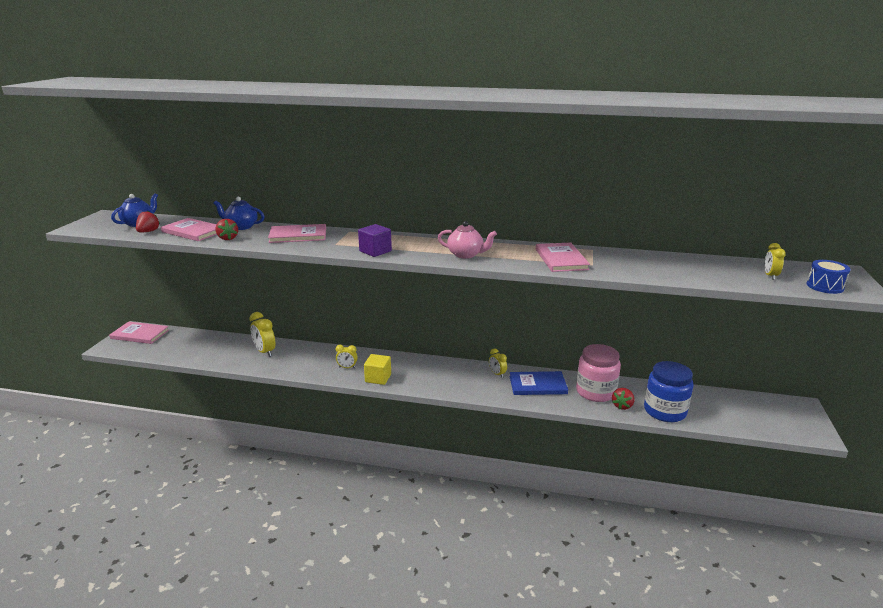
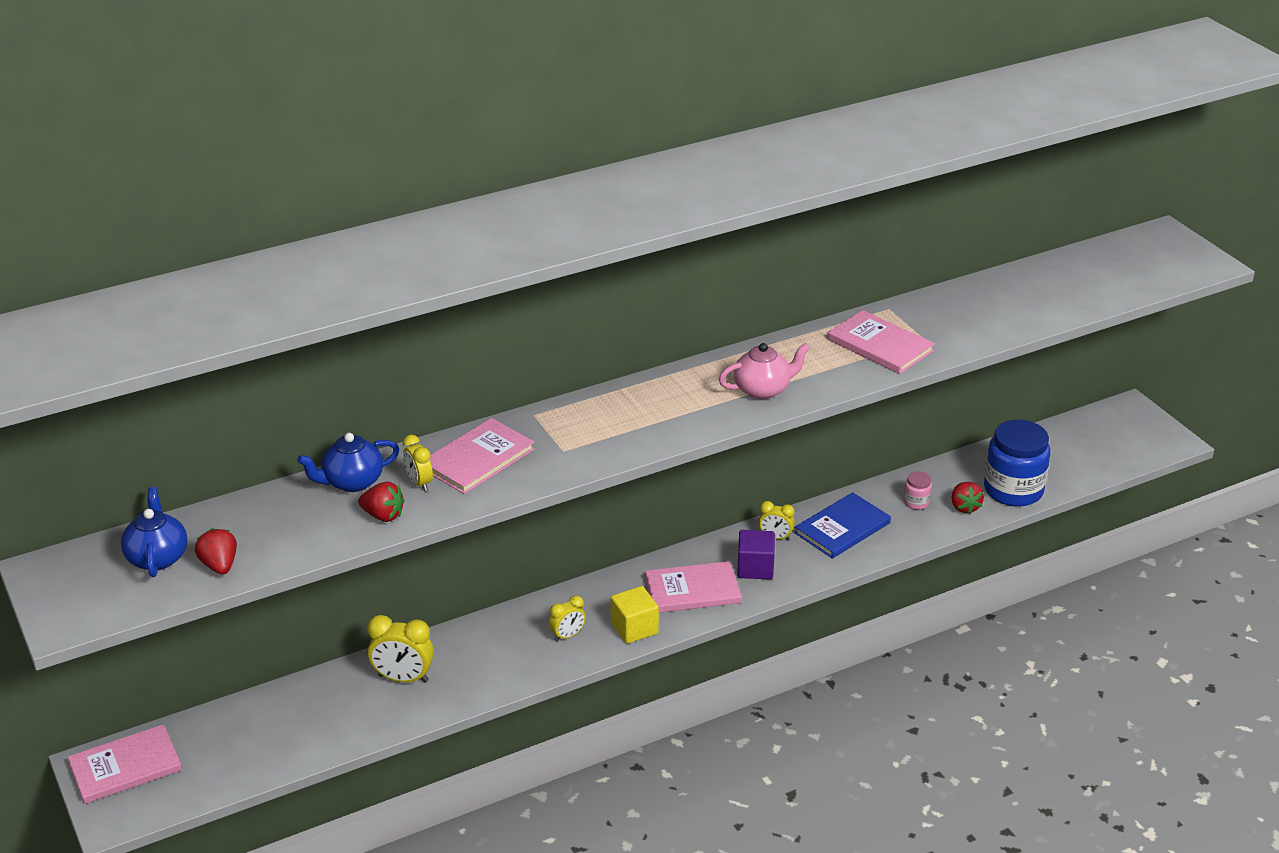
camera: 40 degrees left, 10 degrees up
pink book [161,218,217,241] -> pink book moved to [645,561,742,613]
purple cube [358,224,392,257] -> purple cube moved to [737,530,775,580]
pink jar [576,344,621,402] -> pink jar [904,472,932,510], size x0.44
yellow clock [764,243,786,280] -> yellow clock moved to [403,435,433,491]
blue drum [806,260,851,294] -> none

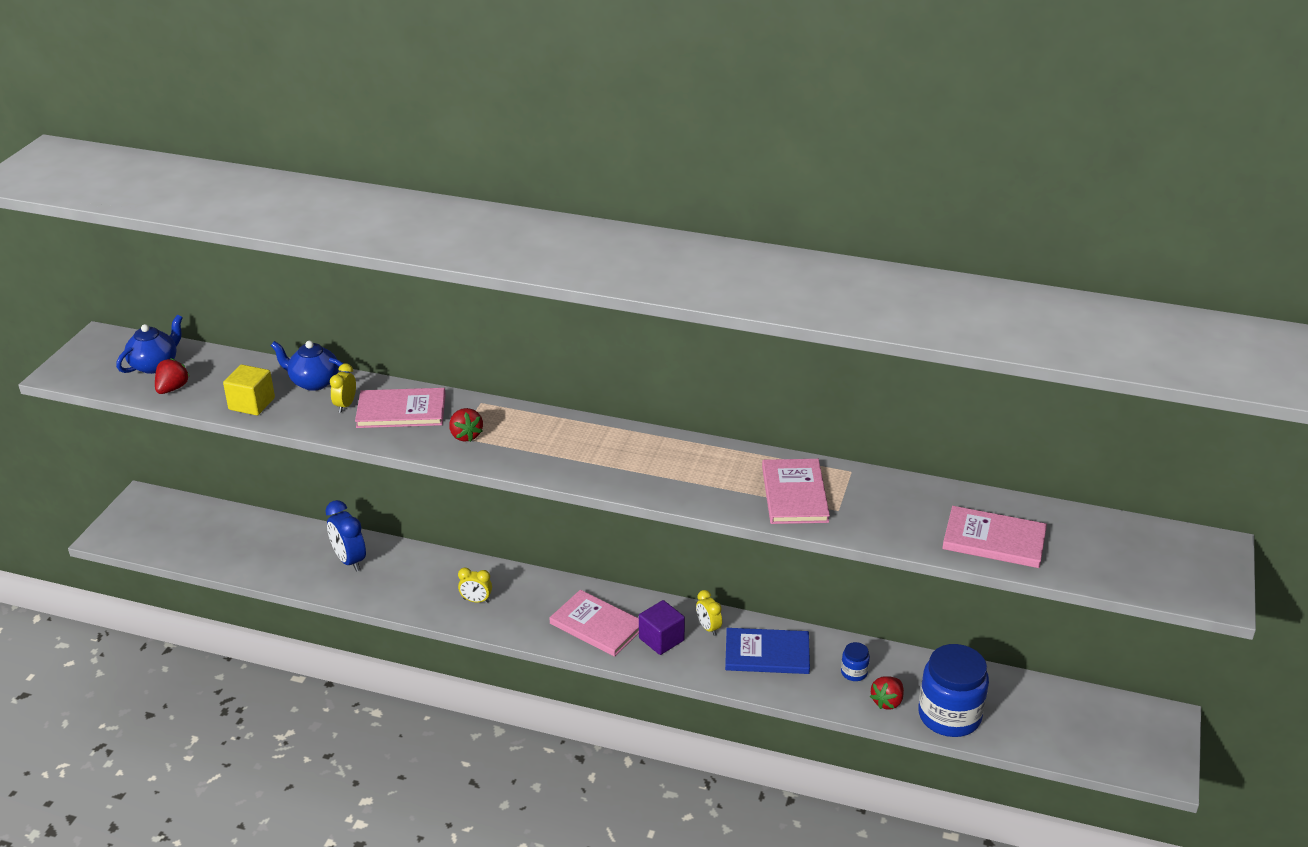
camera: 45 degrees right, 0 degrees up
pink book [68,724,182,804] -> pink book moved to [942,506,1047,568]
red strawberry [358,482,405,522] -> red strawberry moved to [449,408,483,442]
yellow clock [367,615,434,683] -> blue clock [326,500,366,572]
yellow cube [610,586,659,644] -> yellow cube moved to [223,364,275,415]
pink teapot [719,343,810,399] -> none
pink jar [904,472,932,510] -> blue jar [841,642,870,681]

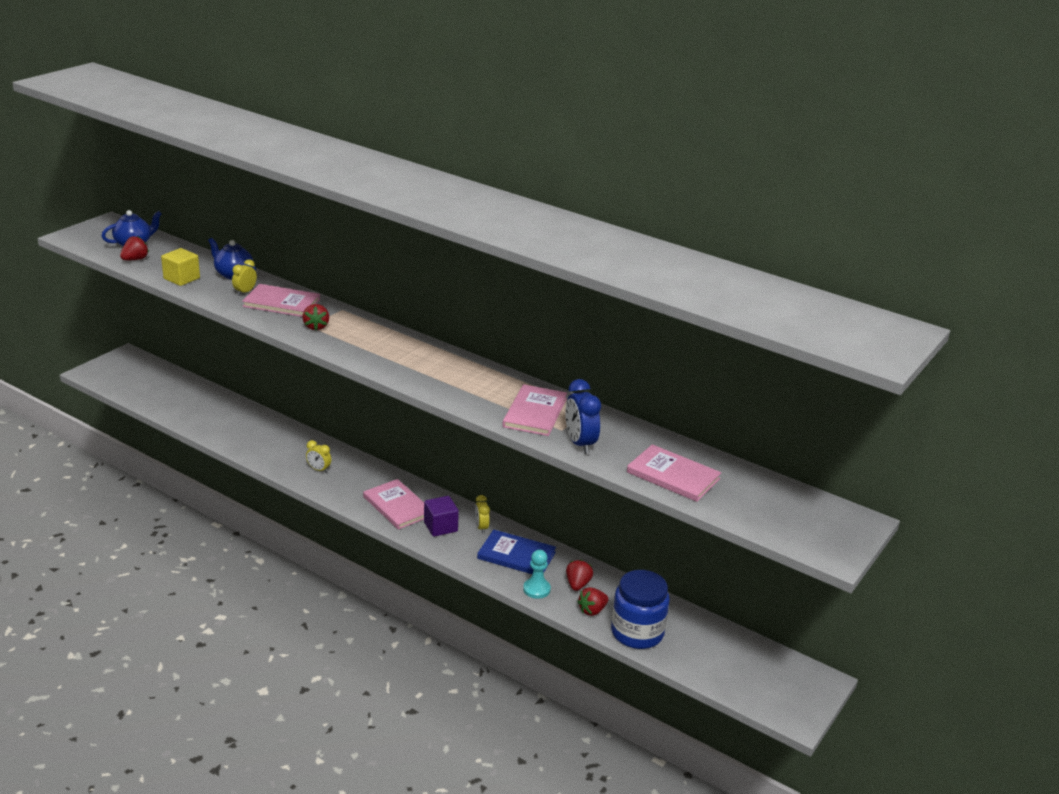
camera: 15 degrees right, 5 degrees down
blue clock [326,500,366,572] -> blue clock moved to [565,379,601,454]
blue jar [841,642,870,681] -> red strawberry [566,560,593,591]
none -> turquoise pawn [523,550,551,599]

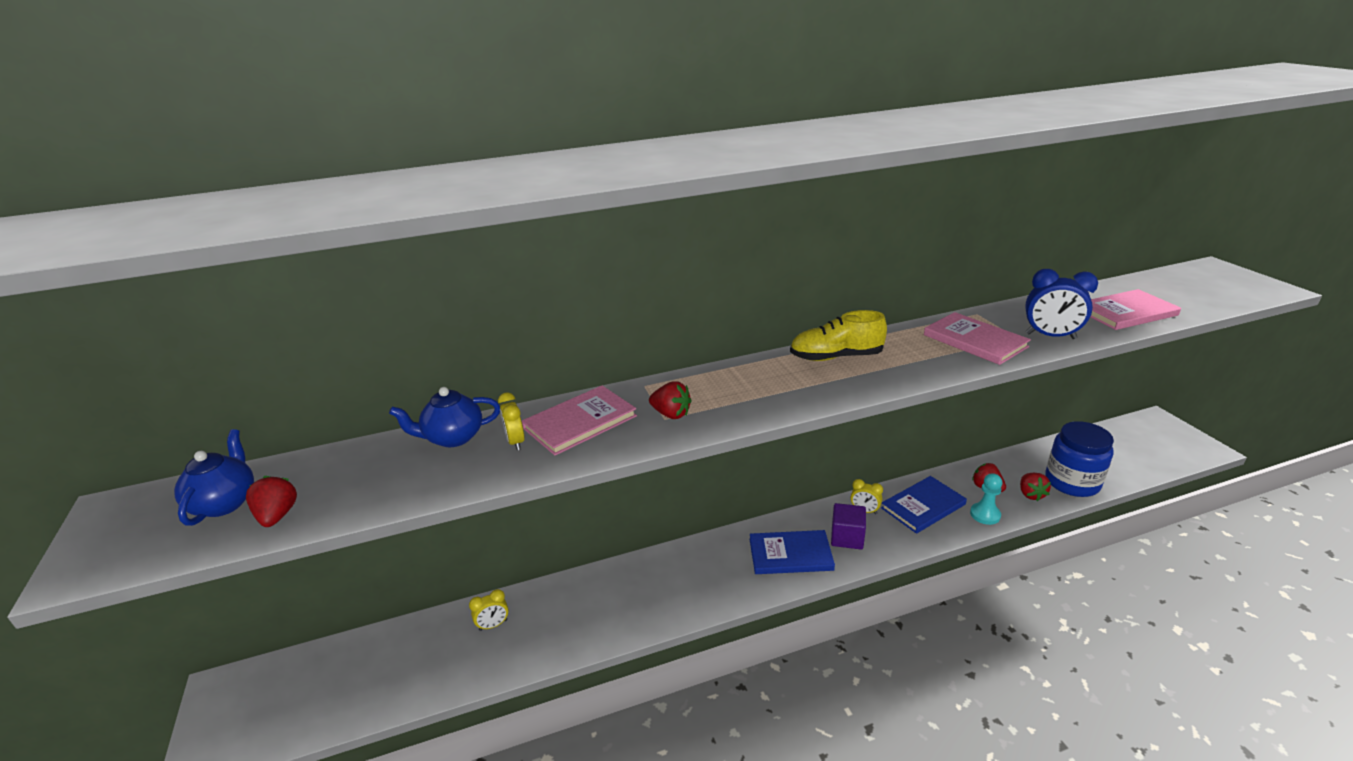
camera: 50 degrees left, 0 degrees up
yellow cube [161,248,200,286] -> none
yellow clock [306,440,331,473] -> yellow clock moved to [469,589,509,631]
pink book [363,479,424,530] -> blue book [750,530,835,574]
none -> yellow shoe [790,310,887,361]

